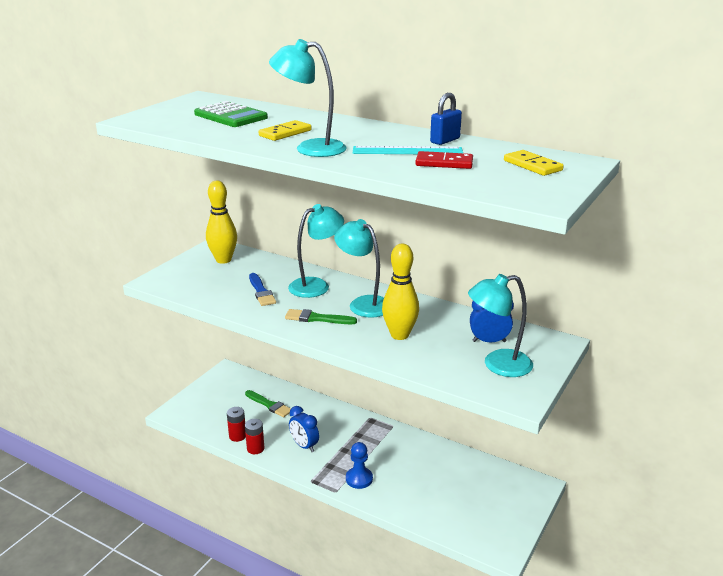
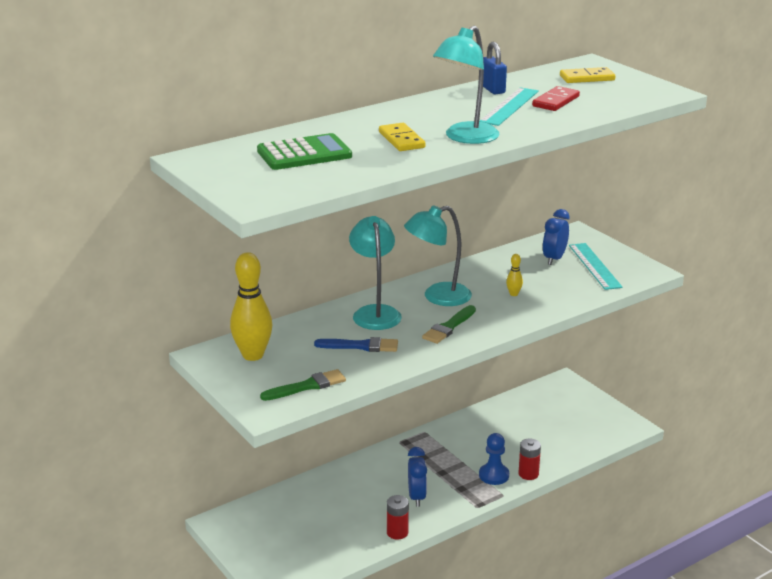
camera: 65 degrees left, 0 degrees up
red battery [227,407,246,442] -> red battery moved to [518,438,541,480]
green brush [245,390,291,417] -> green brush moved to [260,369,346,401]
blue clock [289,406,319,452] -> blue clock turned 75 degrees counterclockwise [408,447,427,507]
yellow bowling pin [382,244,419,340] -> yellow bowling pin [506,254,523,296], size x0.43
turquoise lamp [468,274,533,377] -> turquoise ruler [569,243,623,290]

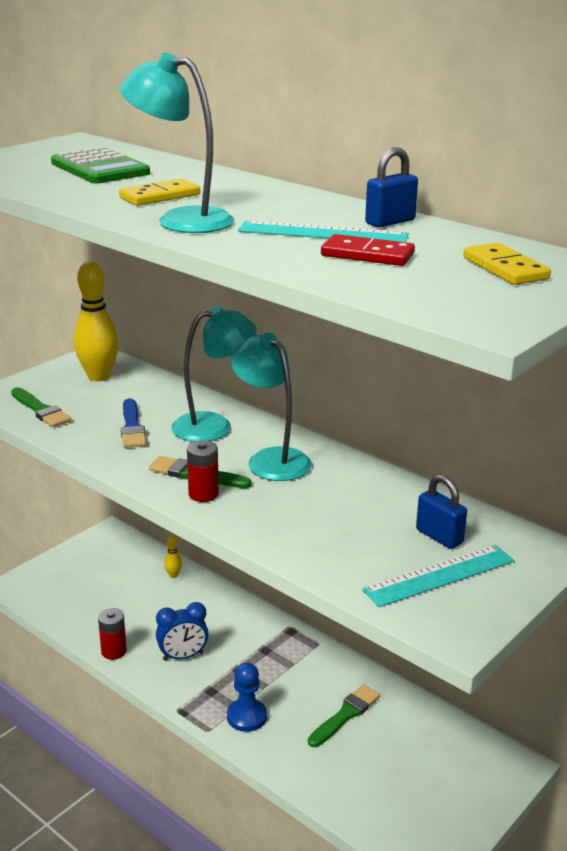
camera: 75 degrees right, 0 degrees up
yellow bowling pin [506,254,523,296] -> yellow bowling pin moved to [164,535,182,578]
red battery [518,438,541,480] -> red battery moved to [187,440,219,502]
blue clock [543,209,570,265] -> blue padlock [416,474,467,549]
none -> green brush [308,684,380,747]

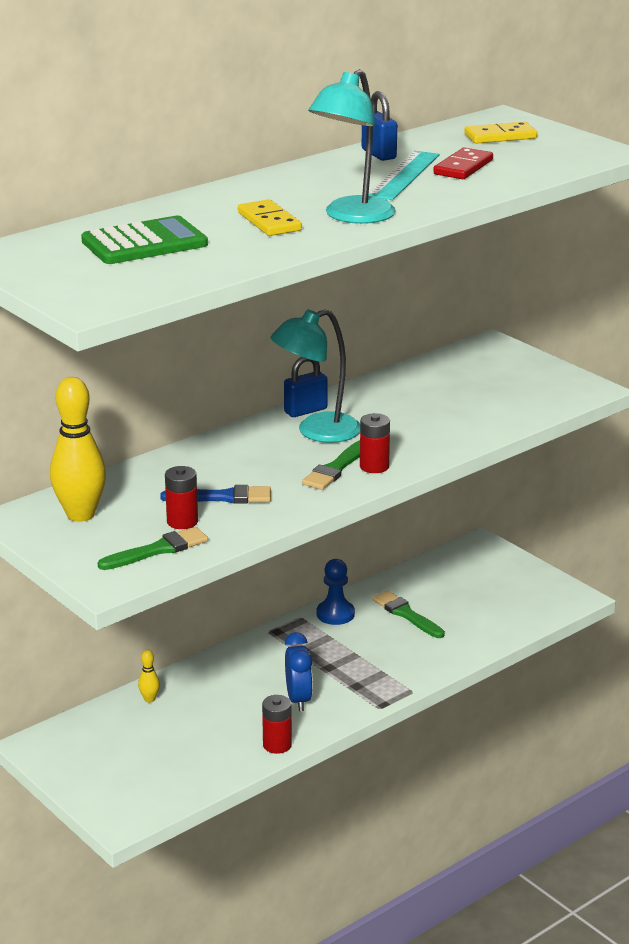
camera: 80 degrees left, 0 degrees up
turquoise lamp [171,306,257,442] -> none
blue pawn [227,663,267,732] -> blue pawn moved to [317,559,355,625]
turquoise ruler [362,545,514,607] -> none
blue padlock [416,474,467,549] -> blue padlock moved to [284,357,328,417]
none -> red battery [165,466,198,529]

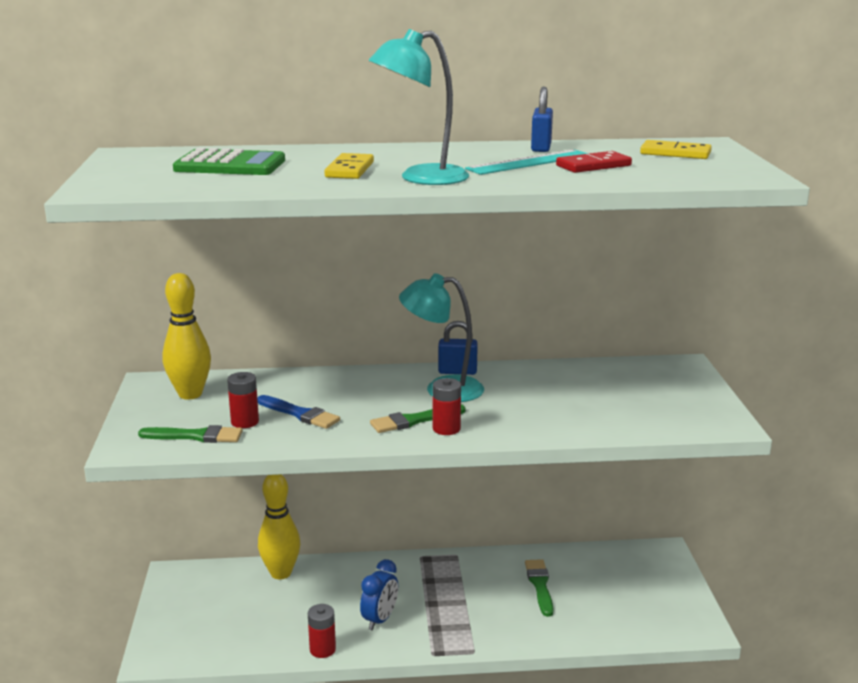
camera: 35 degrees right, 5 degrees down
yellow bowling pin [138,650,160,703] -> yellow bowling pin [258,474,300,579], size x2.33
blue pawn [317,559,355,625] -> none

